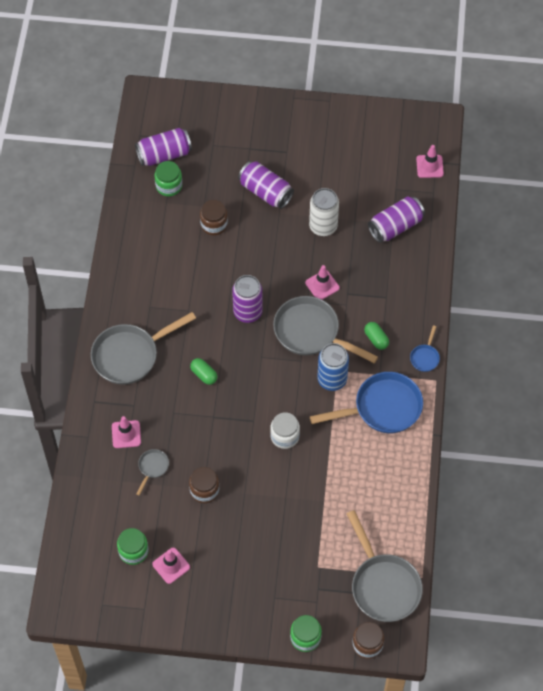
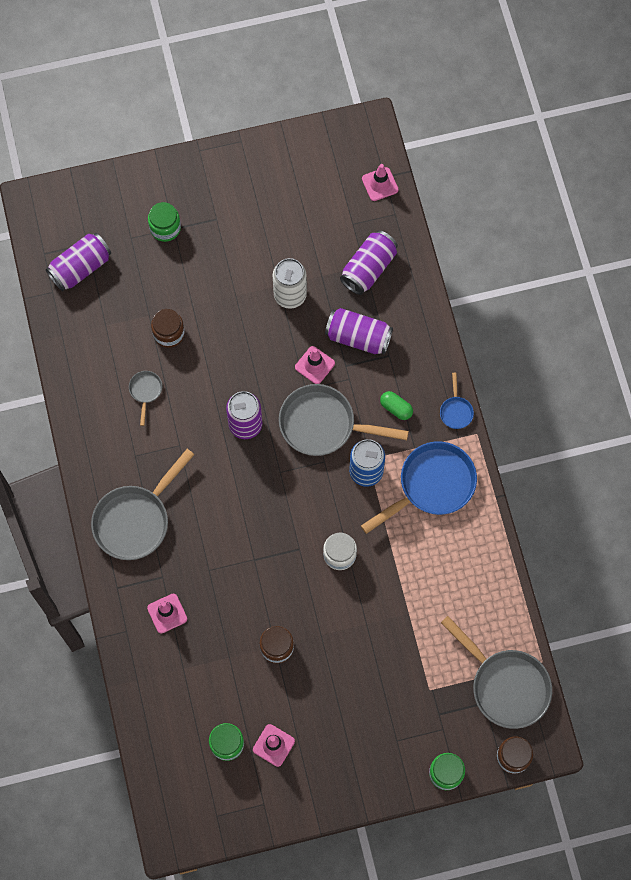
camera: 20 degrees left, 10 degrees up
grey pan [136,449,169,496] -> grey pan moved to [129,371,162,426]
green jar [155,161,182,196] -> green jar moved to [148,202,181,242]
green capsule [190,358,217,385] -> none
purple can [238,161,294,209] -> purple can moved to [325,308,393,354]

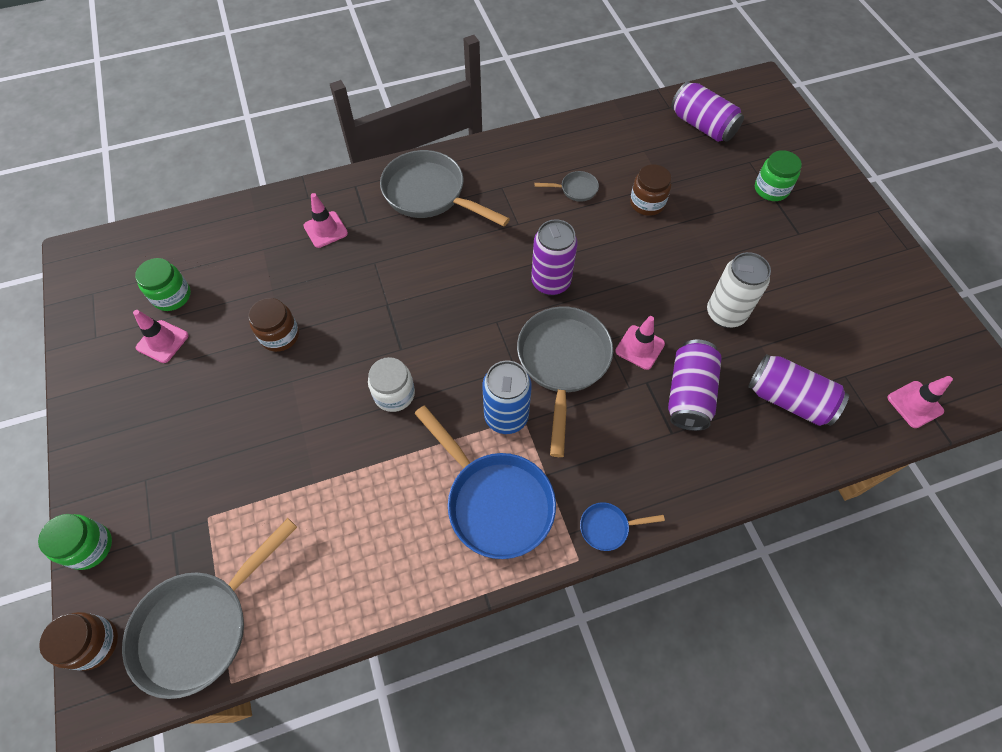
camera: 85 degrees right, 10 degrees down
green capsule [380,391,413,420] -> none

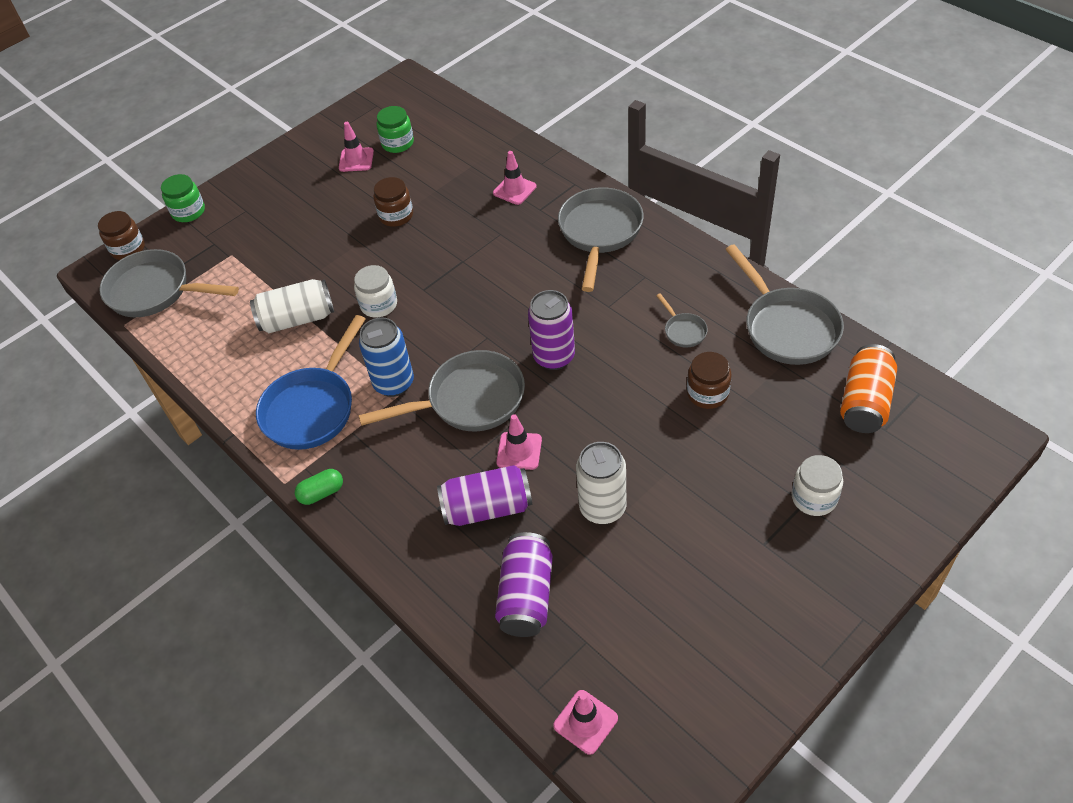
camera: 70 degrees right, 10 degrees down
blue pan [580,502,665,551] -> green capsule [295,469,343,505]
purple can [671,81,744,142] -> orange can [840,344,897,433]
green jar [755,150,802,201] -> white jar [791,455,843,516]
none -> white can [250,279,334,333]
none -> grey pan [725,244,844,365]

